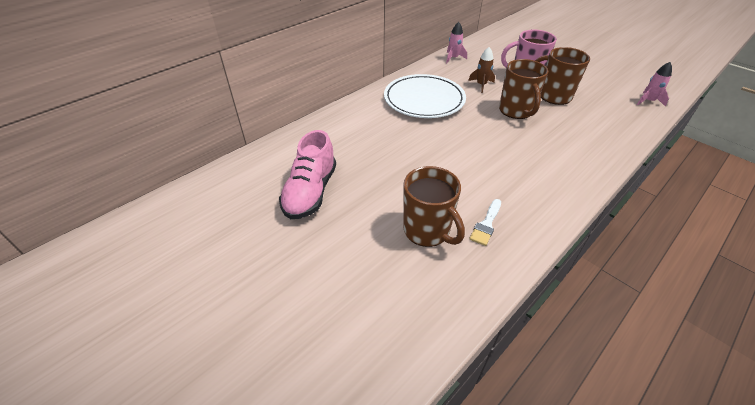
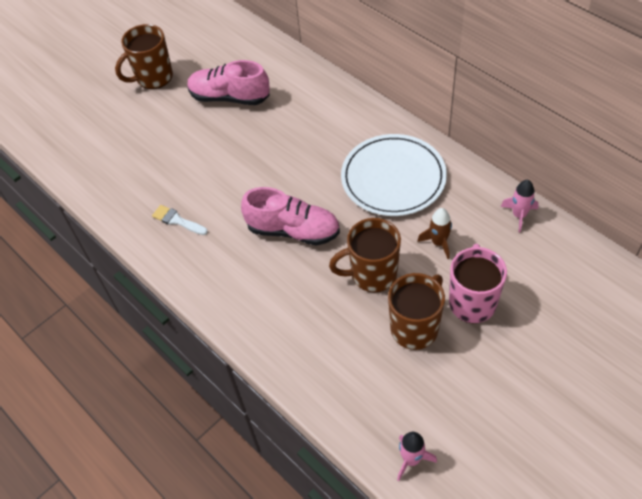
camera: 95 degrees right, 10 degrees up
brown mug [403,166,465,247] -> brown mug moved to [115,24,173,89]
none -> pink shoe [241,187,340,246]

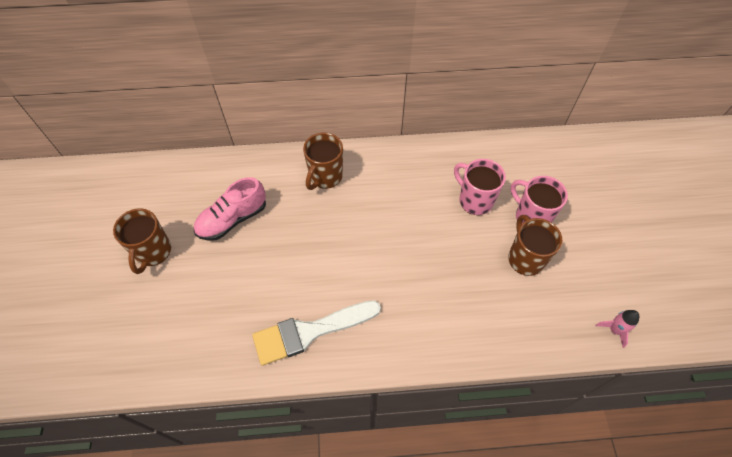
camera: 55 degrees left, 5 degrees up
white brush [152,205,208,235] -> white brush [252,300,381,366], size x2.29
pink shoe [241,187,340,246] -> none
brown mug [329,218,401,293] -> brown mug moved to [303,132,343,190]
white plate [341,134,447,216] -> none
brown rocket [417,208,452,259] -> pink mug [454,159,506,215]
pink rocket [501,180,539,233] -> none

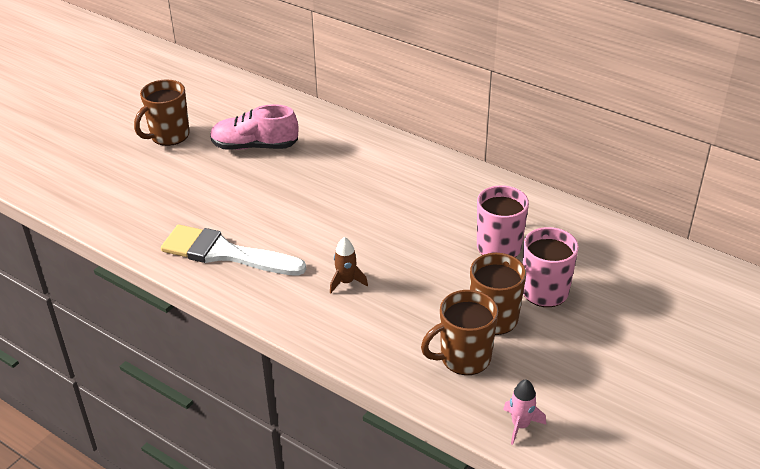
camera: 40 degrees right, 20 degrees down
brown mug [303,132,343,190] -> brown mug moved to [421,290,498,375]
none -> brown rocket [330,237,368,293]

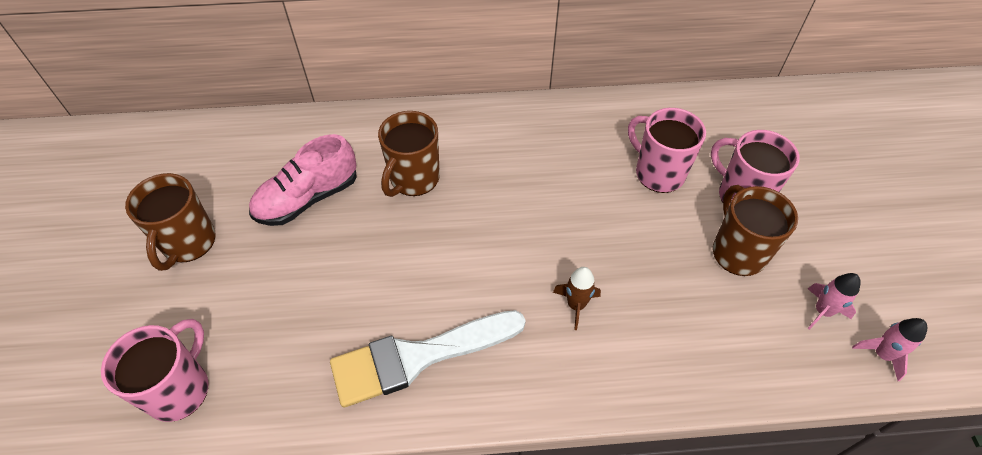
camera: 40 degrees left, 15 degrees up
brown mug [421,290,498,375] -> brown mug moved to [378,111,440,197]
none -> pink mug [101,319,209,422]
none -> pink rocket [808,273,861,330]

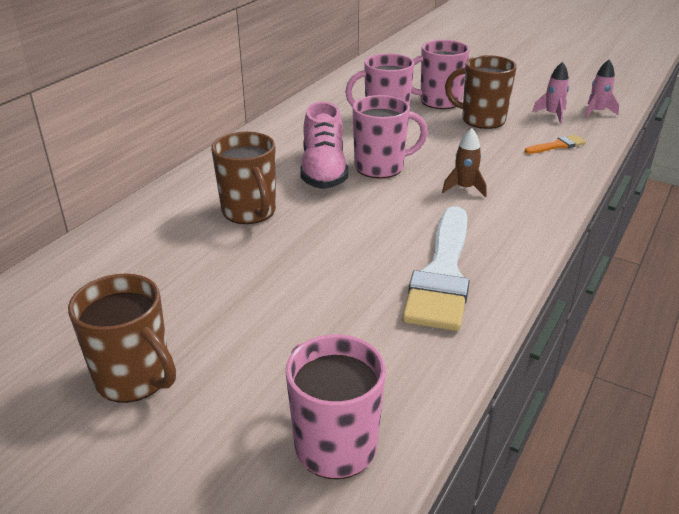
camera: 55 degrees left, 20 degrees down
pink shoe [249,134,357,226] -> pink shoe moved to [300,102,348,189]
none -> pink mug [353,95,428,179]
none -> orange brush [525,135,586,154]

